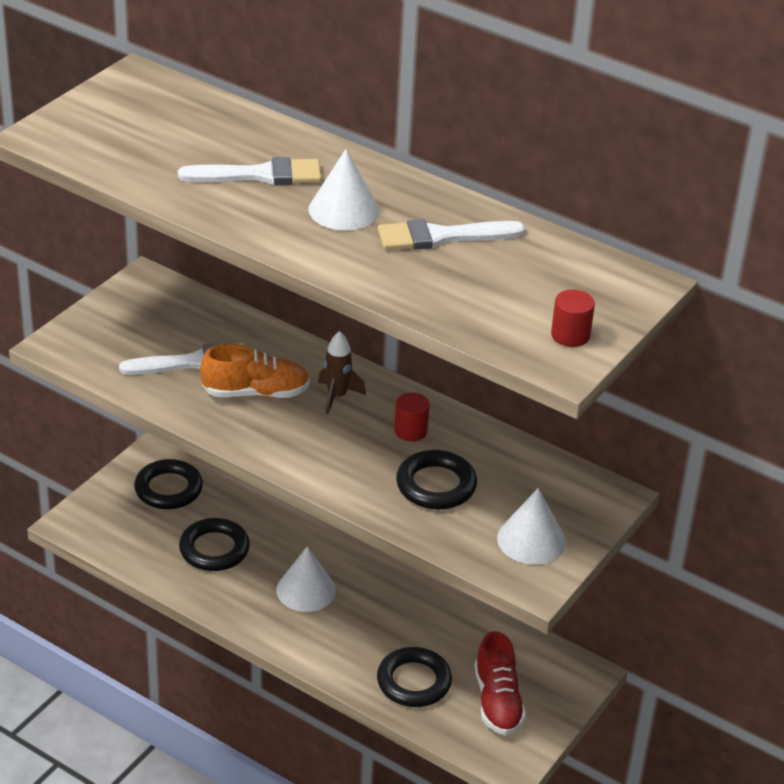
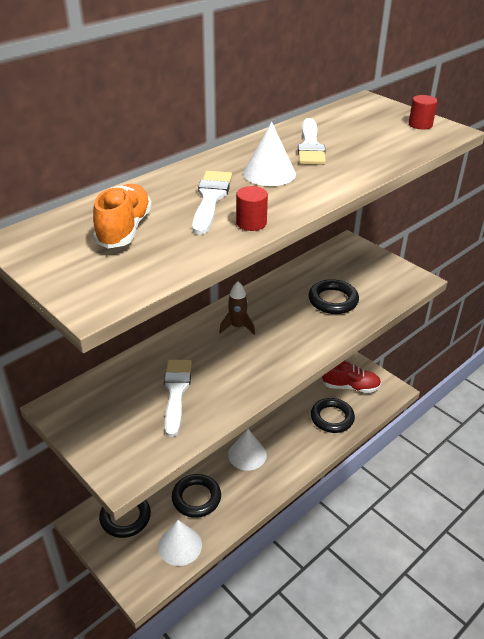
camera: 75 degrees left, 0 degrees up
orange shoe [200,344,310,398] -> orange shoe moved to [93,184,152,249]
red cylinder [394,393,430,442] -> red cylinder moved to [236,186,268,231]
white cone [497,488,566,565] -> white cone moved to [158,520,202,566]

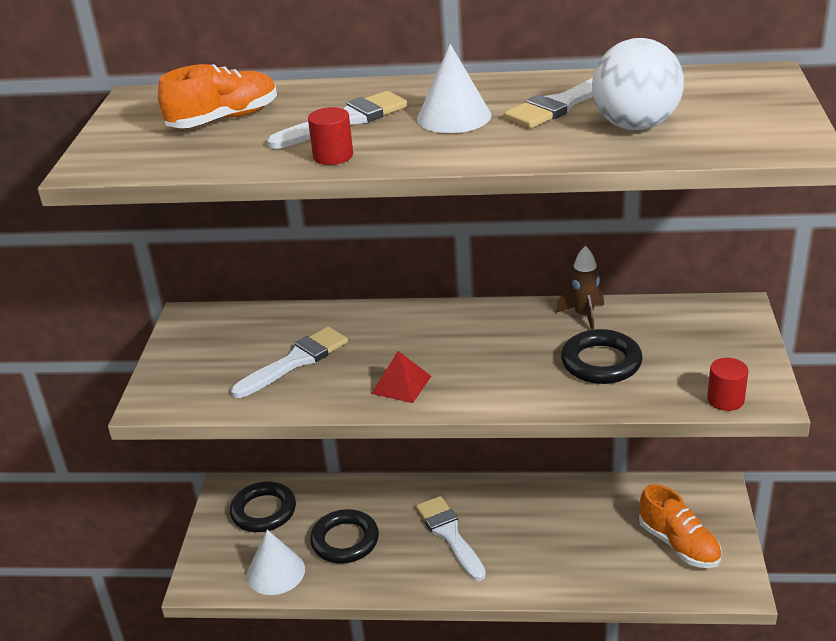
camera: 50 degrees right, 5 degrees down
brown rocket [219,281,255,335] -> brown rocket moved to [556,246,604,330]
white cone [228,429,267,471] -> white brush [416,496,486,581]
black ring [311,398,355,433] -> none
red shoe [322,361,381,393] -> orange shoe [639,484,722,568]
red cylinder [409,95,438,130] -> red cylinder moved to [707,358,748,411]
none -> red pyramid [371,351,431,403]
none -> white ball [592,38,684,130]

